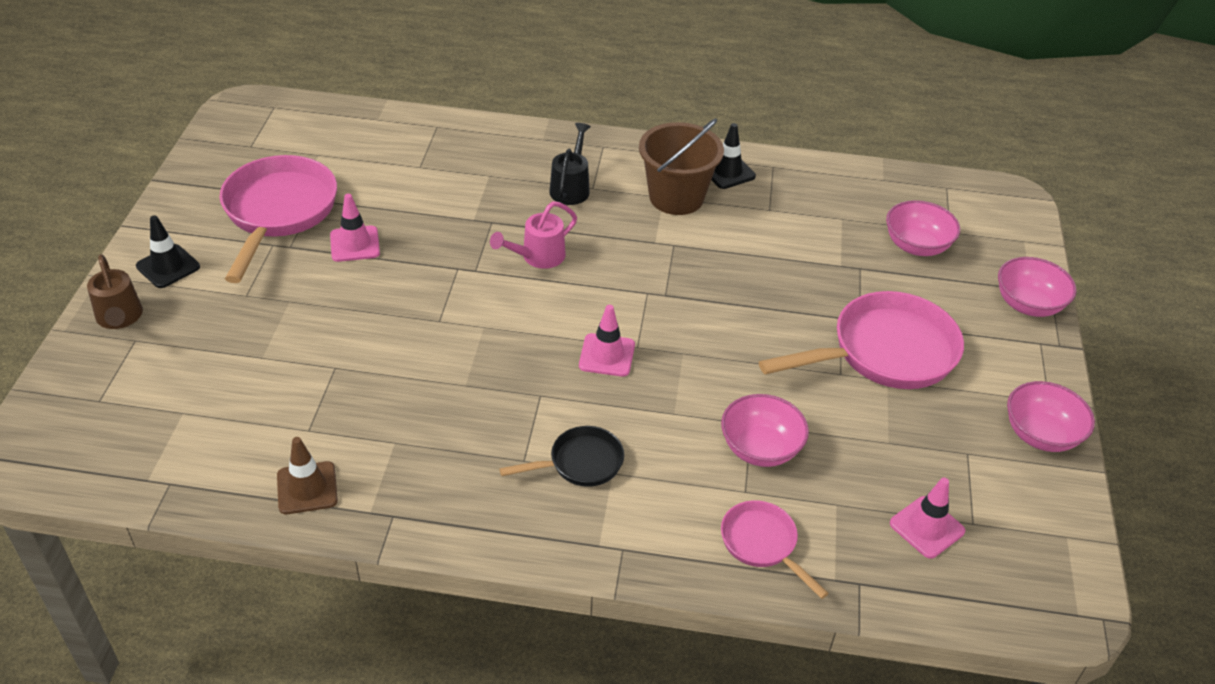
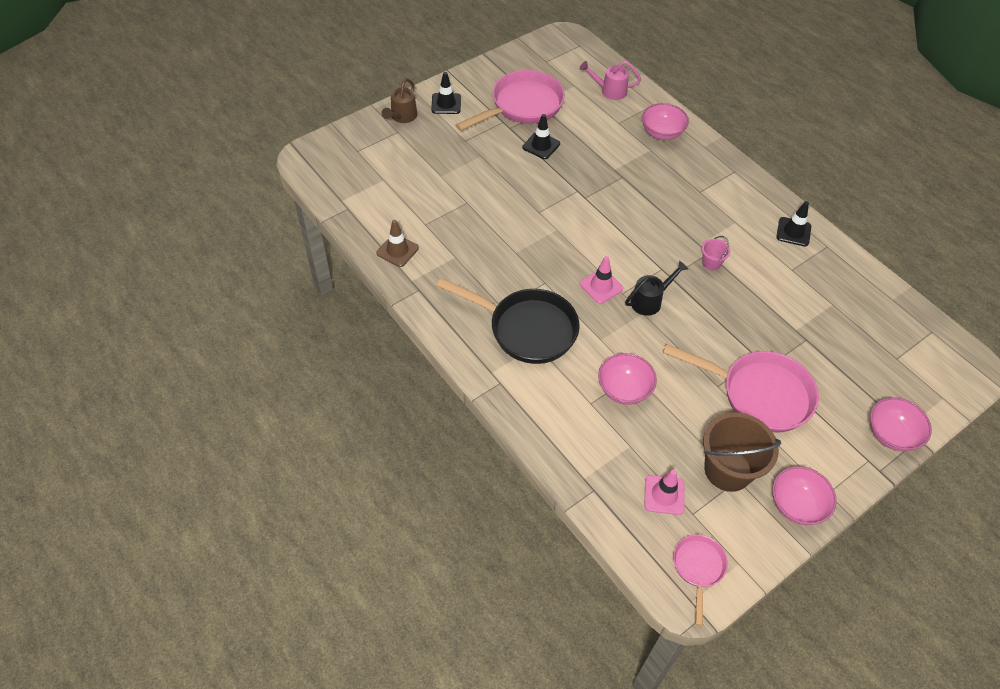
camera: 45 degrees right, 10 degrees up
pink traffic cone [330,194,380,262] -> black traffic cone [522,114,560,159]
pink watering can [490,201,577,269] -> pink watering can moved to [580,61,641,100]
black pan [499,426,624,487] -> black pan [437,278,580,364], size x1.90
black watering can [549,123,591,205] -> black watering can moved to [625,261,688,316]
brown bucket [639,118,724,215] -> brown bucket moved to [703,412,781,492]
pink pan [721,500,829,599] -> pink pan moved to [673,534,728,626]
pink bowl [886,200,960,256] -> pink bowl moved to [642,103,689,140]
none -> pink bucket [702,236,731,270]

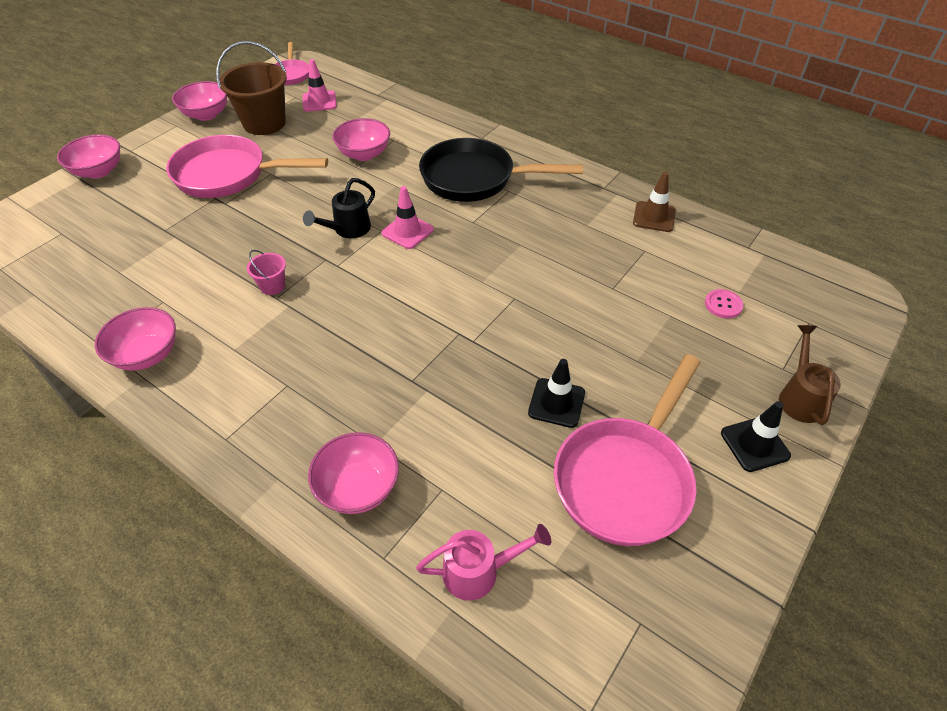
camera: 165 degrees right, 5 degrees down
black traffic cone [776,201,811,247] -> pink bowl [95,307,176,371]
none -> pink button [705,289,744,318]

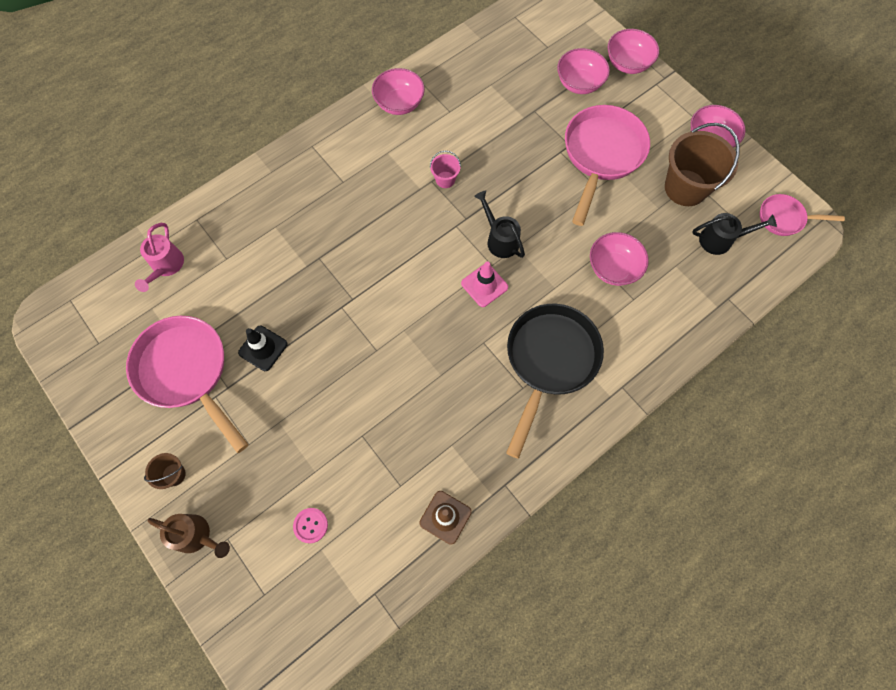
camera: 105 degrees right, 20 degrees up
pink traffic cone [303,59,337,112] -> black watering can [692,213,777,255]
pink bowl [308,432,399,514] -> pink bowl moved to [557,48,610,94]
black traffic cone [721,401,791,472] -> brown bucket [144,453,186,489]

